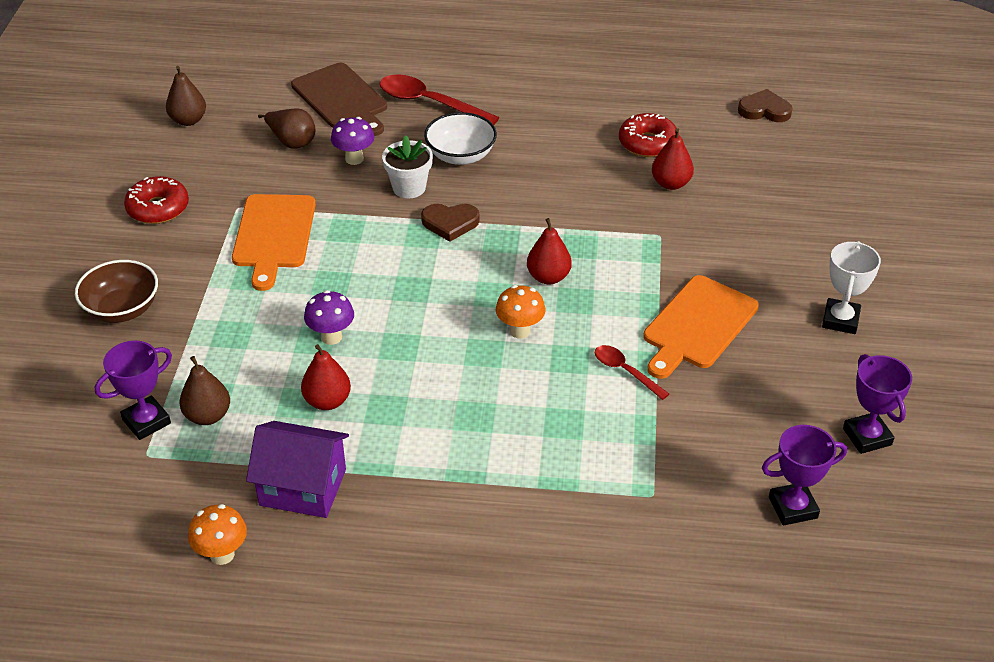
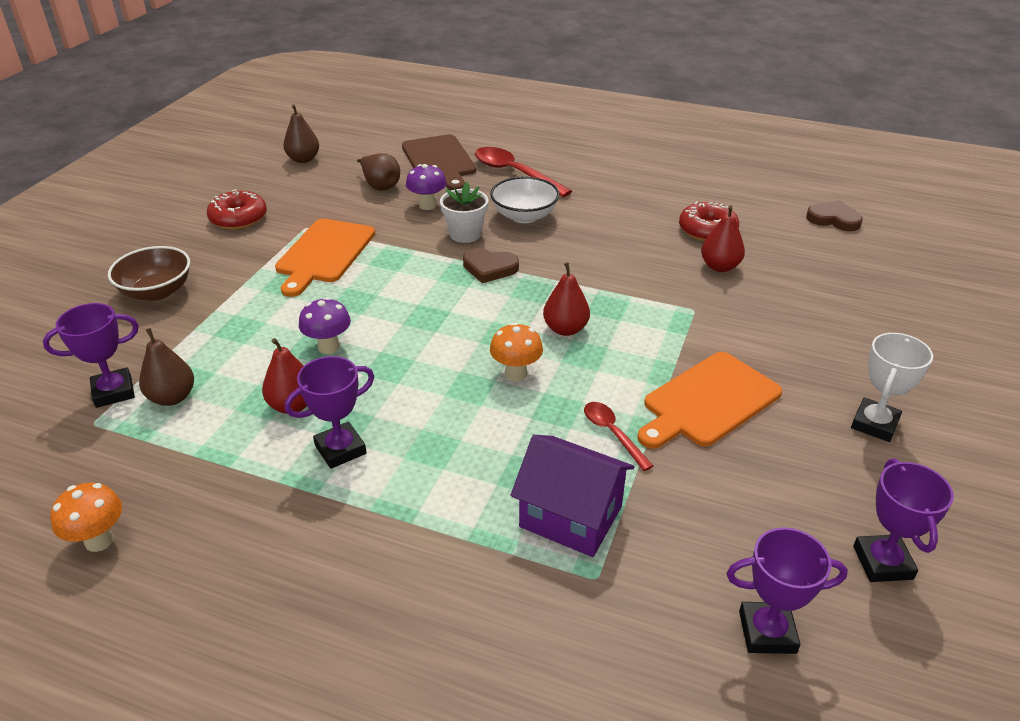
camera: 15 degrees right, 5 degrees down
purple house [246,421,349,518] -> purple house moved to [511,435,634,557]
none -> purple trophy [285,356,374,469]

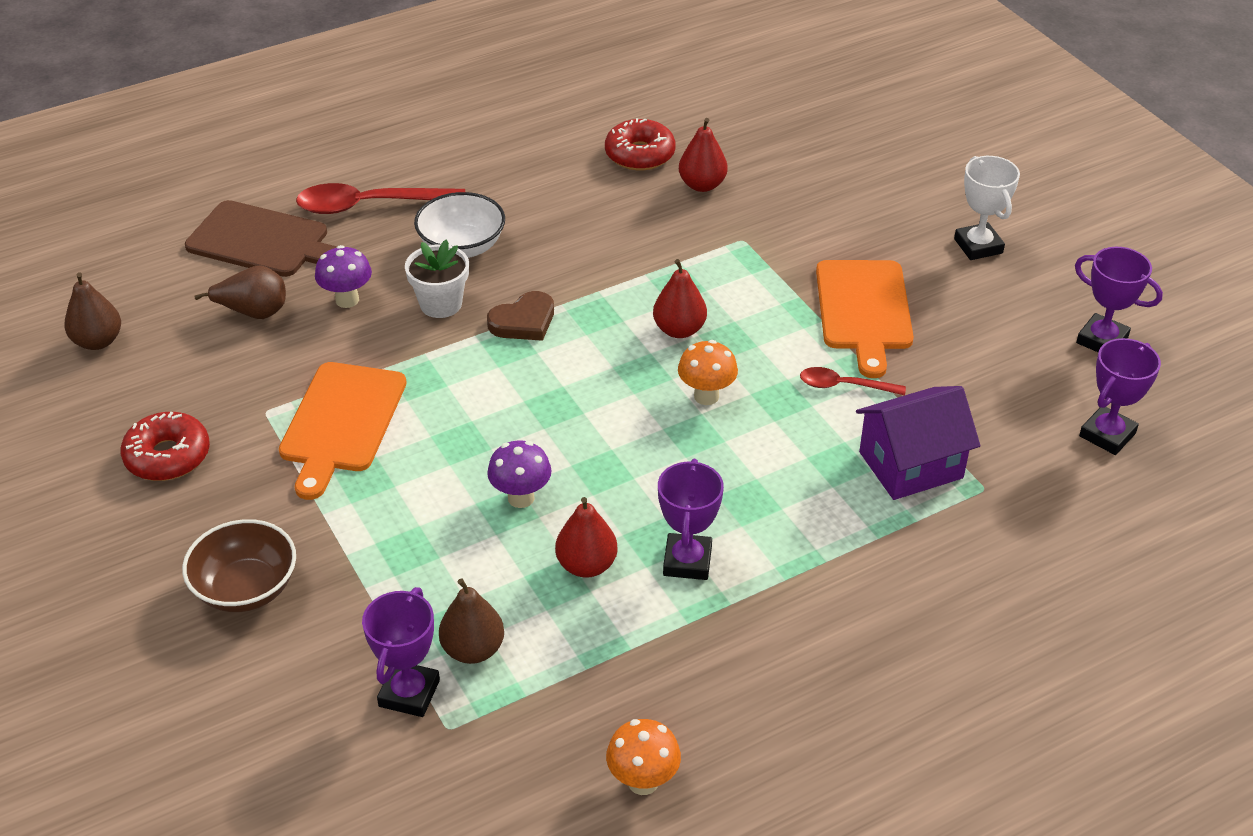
camera: 50 degrees left, 5 degrees up
orange cutting board [275,219,375,297] -> orange cutting board turned 45 degrees clockwise [279,362,407,500]
brown heart [806,200,863,231] -> none

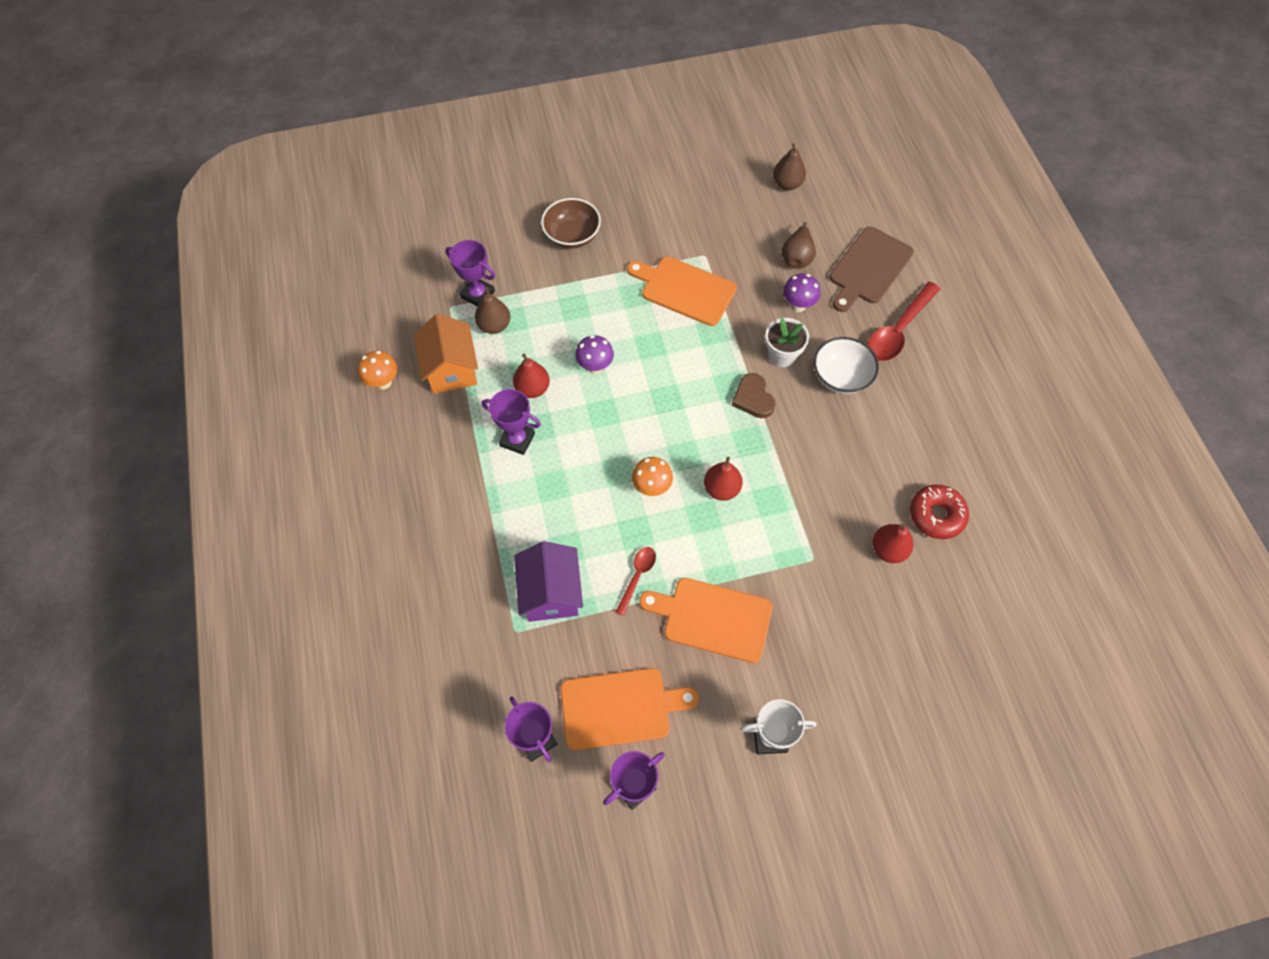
camera: 105 degrees right, 20 degrees up
red donut [121,412,210,481] -> none
red spoon [296,183,465,214] -> red spoon turned 150 degrees counterclockwise [867,282,940,361]
none -> orange house [414,314,478,394]
none -> orange cutting board [560,668,699,750]

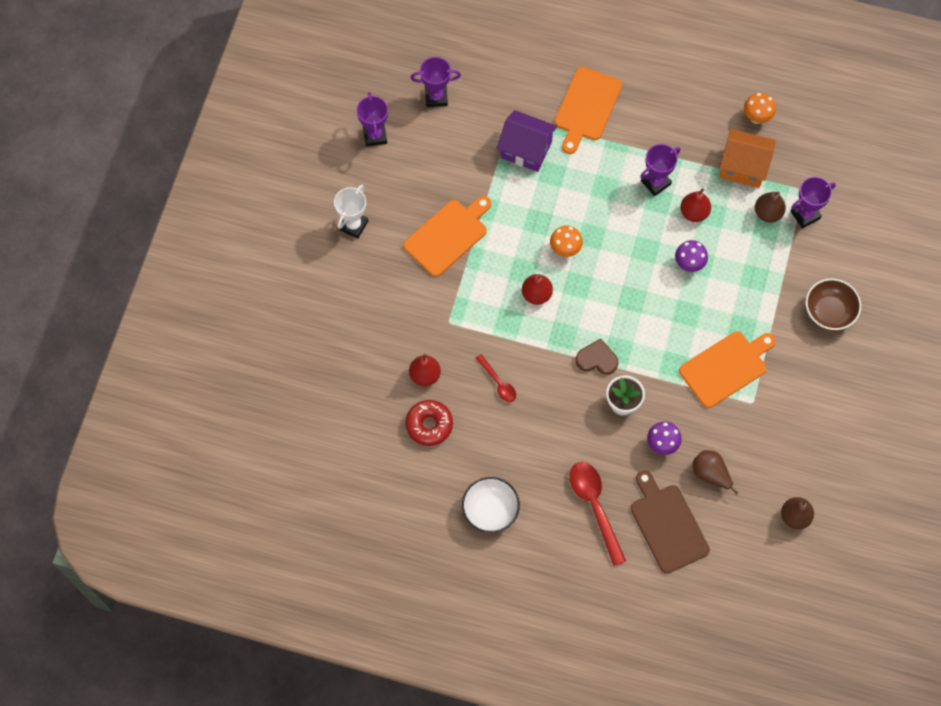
camera: 120 degrees right, 5 degrees up
orange cutting board [560,668,699,750] -> orange cutting board moved to [554,67,622,154]
red spoon [615,547,656,616] -> red spoon moved to [476,354,516,402]
white bowl [814,337,879,394] -> white bowl moved to [462,477,520,533]

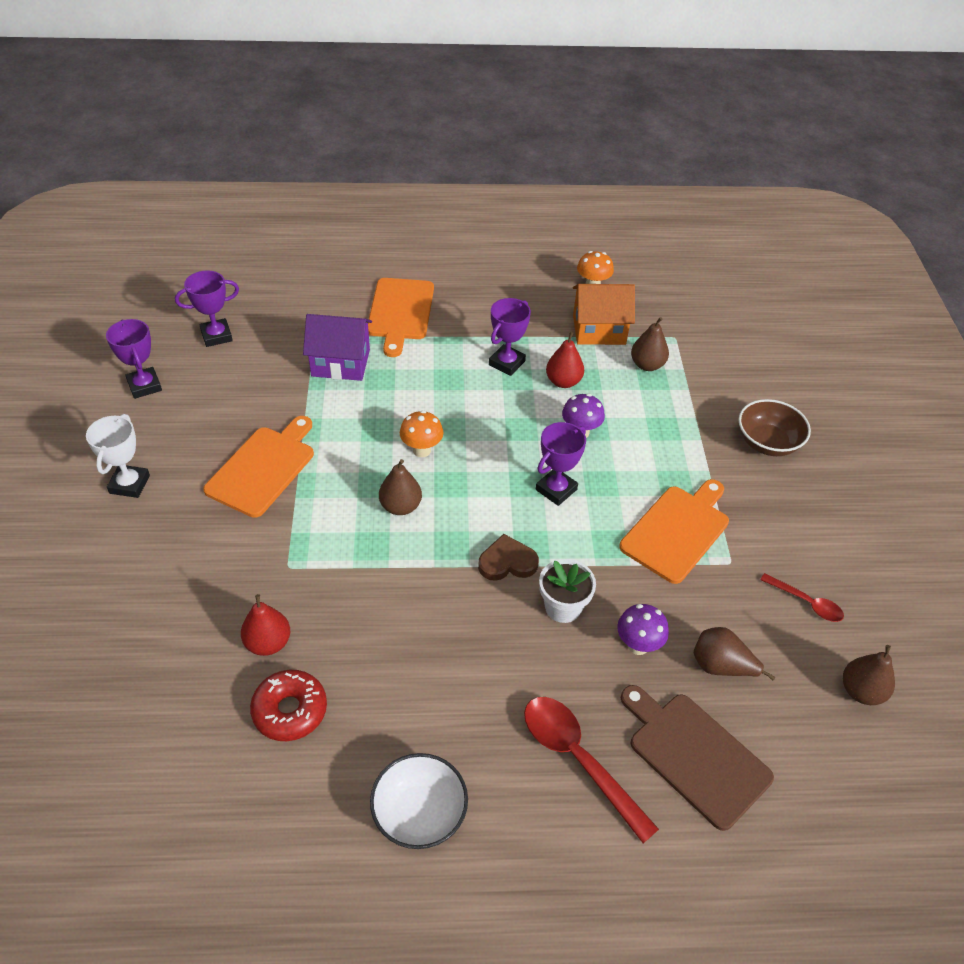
camera: 20 degrees left, 20 degrees down
red spoon [476,354,516,402] -> red spoon moved to [760,573,844,622]
red pear [522,274,553,305] -> brown pear [379,459,422,515]
purple trophy [791,177,836,228] -> purple trophy moved to [536,422,586,506]

